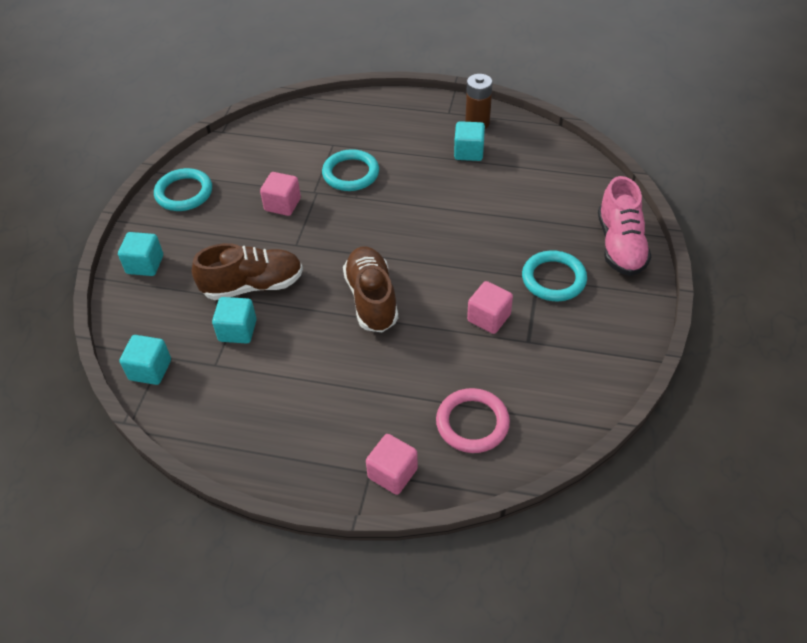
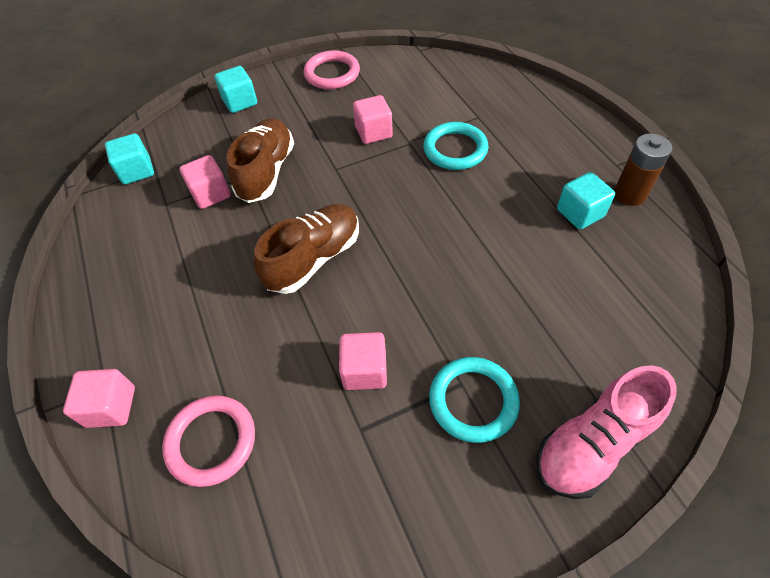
camera: 55 degrees right, 5 degrees up
turquoise ring [154,168,212,211] -> pink ring [303,50,360,89]
brown shoe [192,243,303,300] -> brown shoe turned 120 degrees counterclockwise [227,118,294,203]
turquoise cube [212,297,257,343] -> pink cube [180,155,231,209]

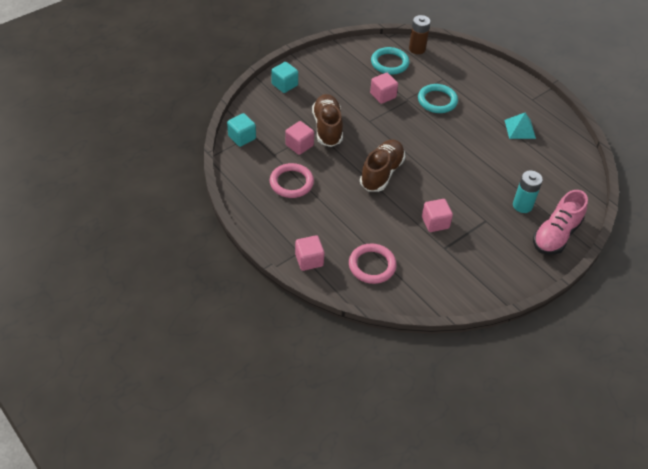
camera: 20 degrees left, 5 degrees down
pink ring [303,50,360,89] -> pink ring moved to [270,163,314,198]
turquoise ring [429,357,520,443] -> turquoise ring moved to [371,47,409,75]
turquoise cube [557,172,615,230] -> turquoise pyramid [505,112,536,139]
brown battery [614,133,672,206] -> brown battery moved to [409,15,431,54]
none -> turquoise battery [513,171,543,213]

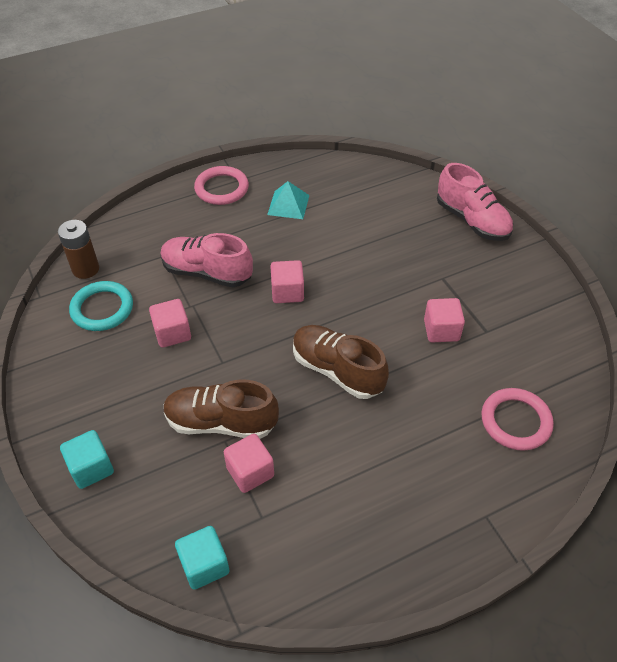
camera: 75 degrees left, 0 degrees up
pink ring [270,163,314,198] -> pink ring moved to [194,166,249,205]
pink cube [295,235,324,271] -> pink cube moved to [270,260,304,303]
turquoise ring [418,84,458,113] -> pink shoe [160,233,253,287]
turquoise battery [513,171,543,213] -> none

